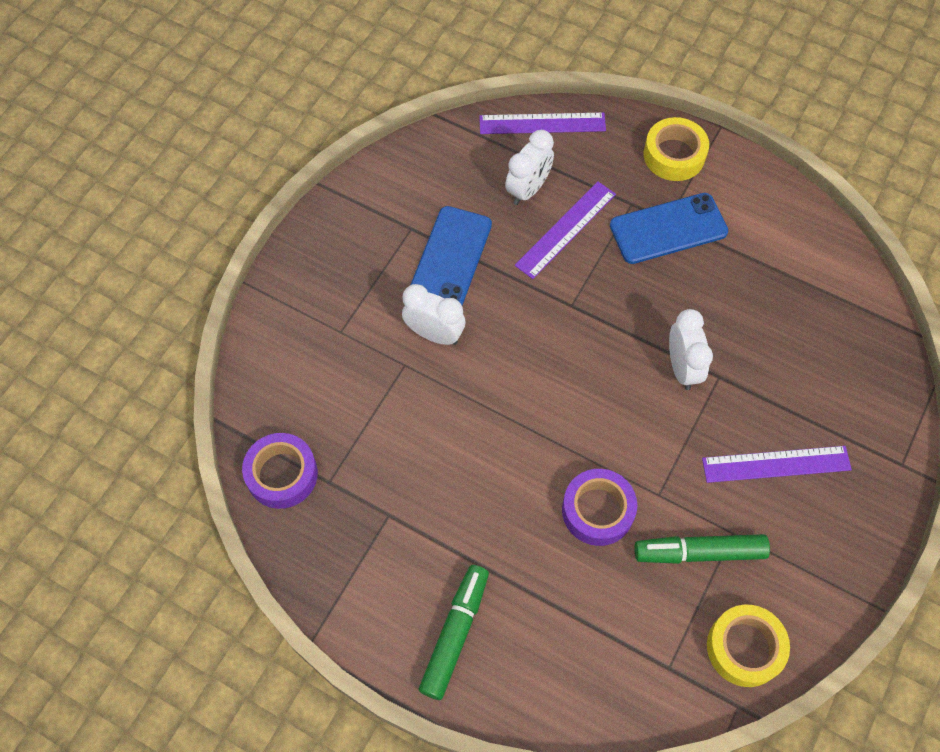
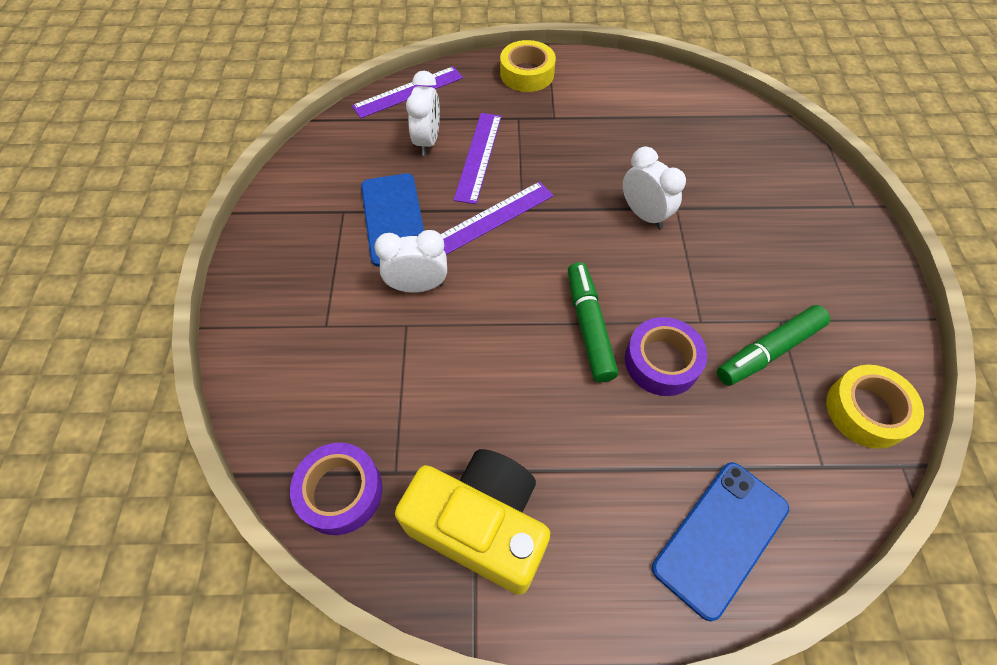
camera: 30 degrees left, 5 degrees down
green marker [419,565,489,700] -> green marker moved to [568,262,618,382]
blue phone [610,193,728,264] -> blue phone moved to [652,462,789,621]
purple ruler [702,446,852,483] -> purple ruler moved to [440,181,554,255]
none -> yellow camera [395,449,550,595]

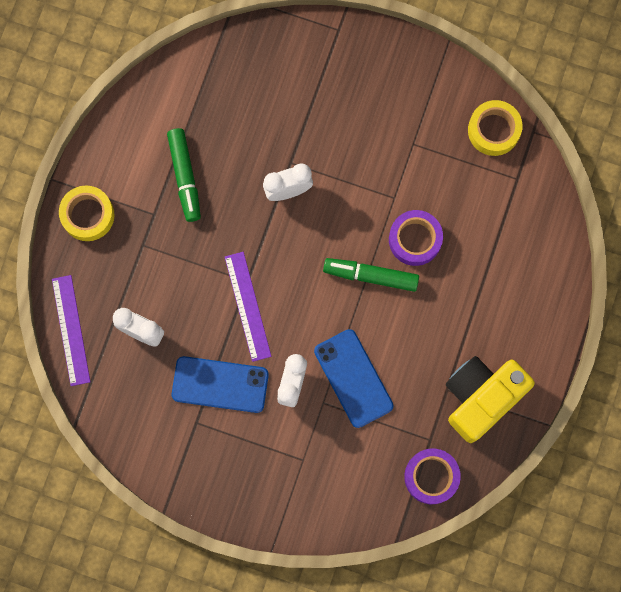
camera: 70 degrees left, 20 degrees up
purple ruler [454,113,502,204] -> none
blue phone [652,462,789,621] -> blue phone moved to [314,329,394,428]
green marker [717,305,830,386] -> green marker moved to [167,128,201,222]

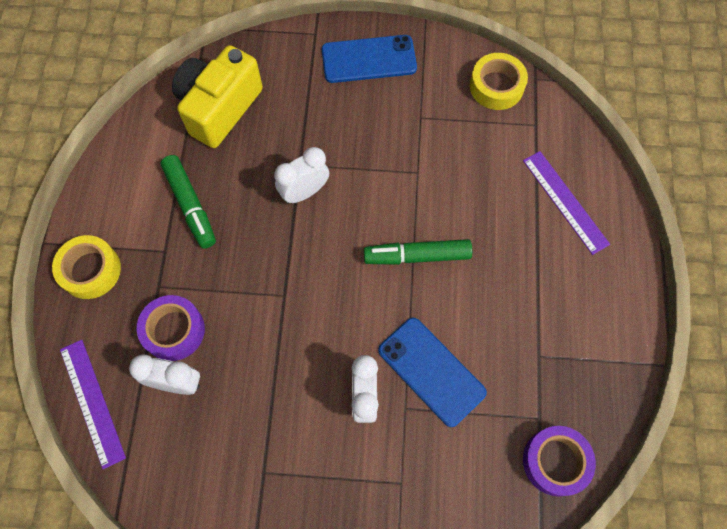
camera: 15 degrees left, 10 degrees down
blue phone [172,356,269,413] -> blue phone moved to [322,35,417,83]
purple ruler [225,252,271,362] -> purple ruler moved to [523,151,610,255]
purple tape [389,210,443,266] -> purple tape moved to [137,295,205,361]
yellow camera [446,356,535,443] -> yellow camera moved to [172,45,263,148]

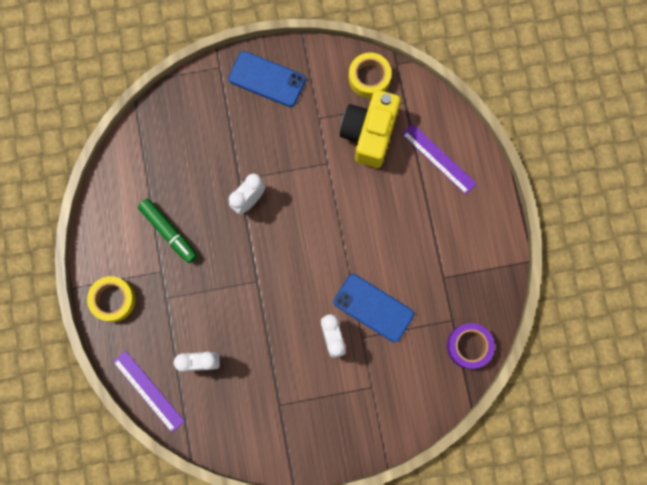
camera: 15 degrees left, 10 degrees up
purple tape [137,295,205,361] -> none
yellow camera [172,45,263,148] -> yellow camera moved to [340,90,401,168]
blue phone [322,35,417,83] -> blue phone turned 45 degrees clockwise [228,51,306,107]
green marker [364,239,472,265] -> none

